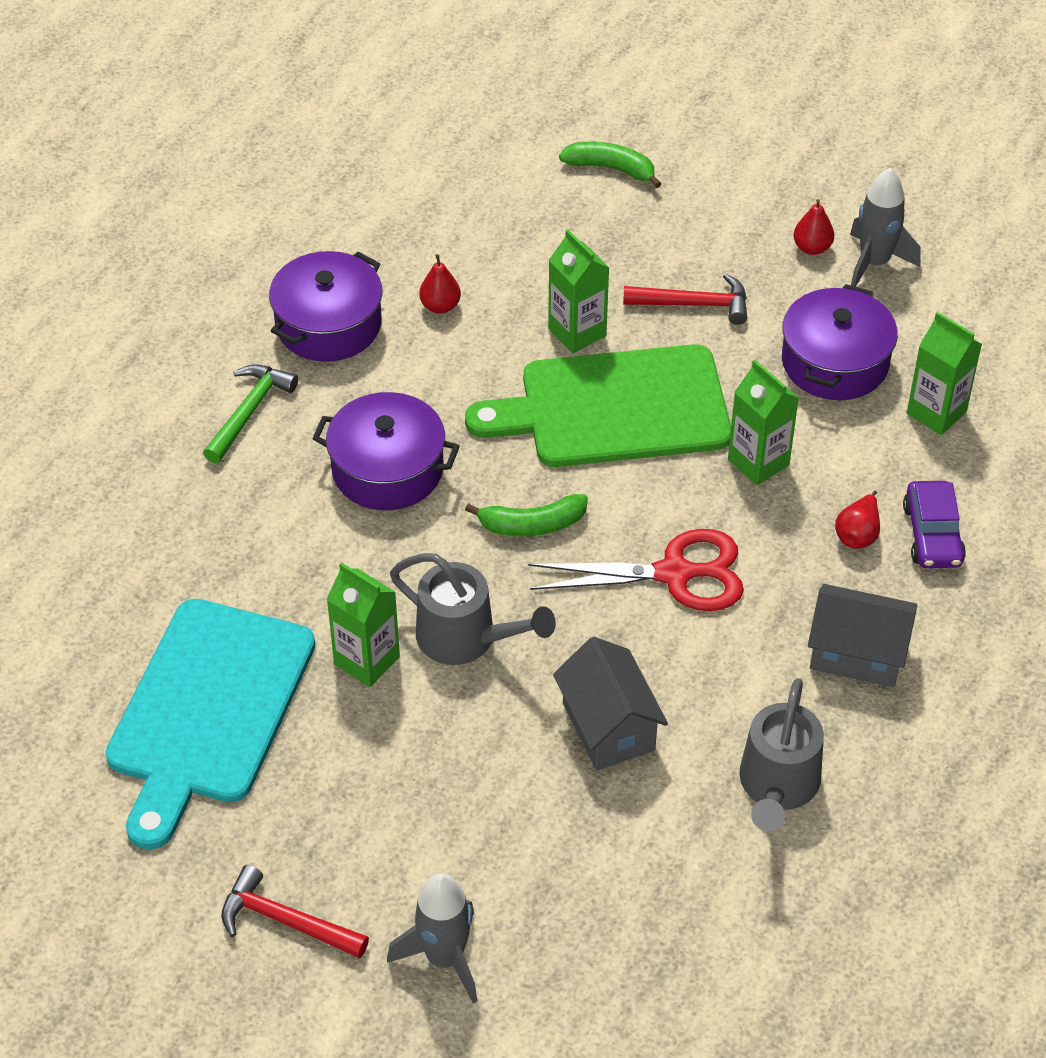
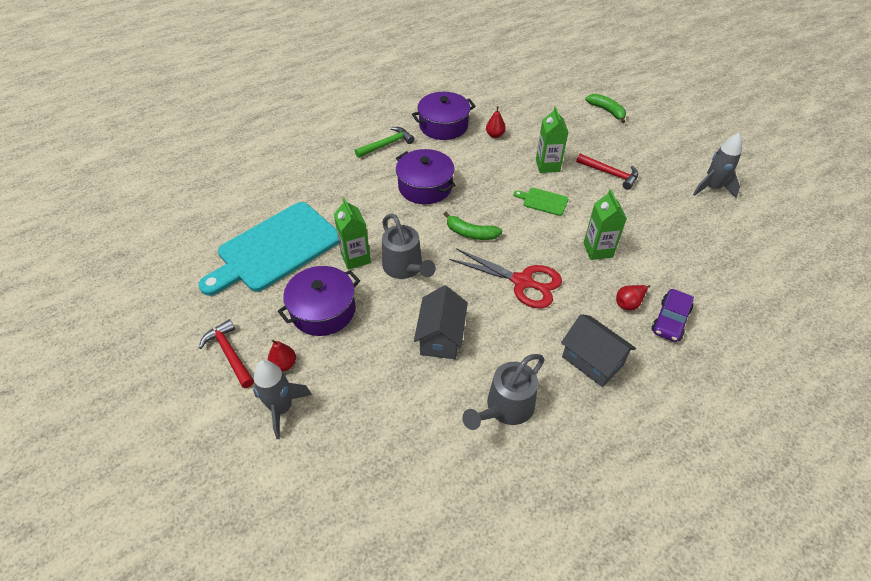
camera: 30 degrees right, 0 degrees up
green cutting board [465,344,731,467] -> green cutting board [514,188,569,216], size x0.41
purple pot [782,284,898,400] -> purple pot moved to [278,266,360,336]
red pear [793,199,834,255] -> red pear moved to [268,340,296,372]
green carton [907,312,982,435] -> none

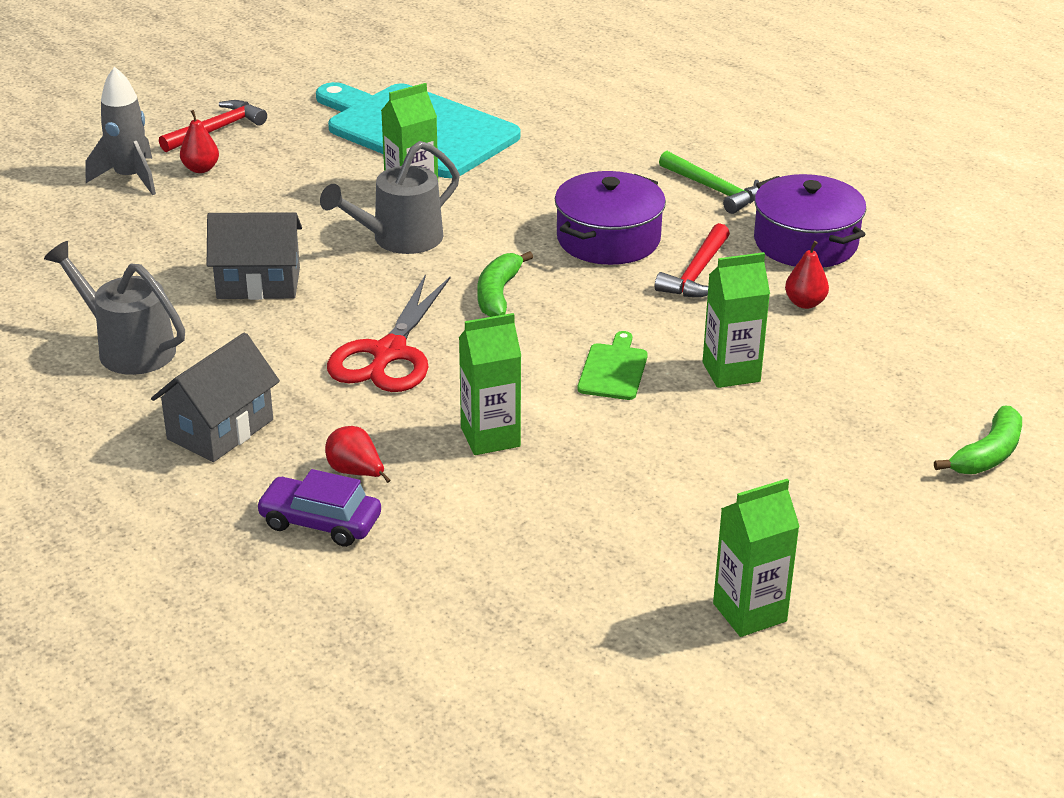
camera: 80 degrees right, 15 degrees down
purple pot [278,266,360,336] -> none
red hammer [576,154,638,190] -> red hammer moved to [655,223,730,297]
grey rocket [693,133,742,198] -> green carton [713,479,800,637]

